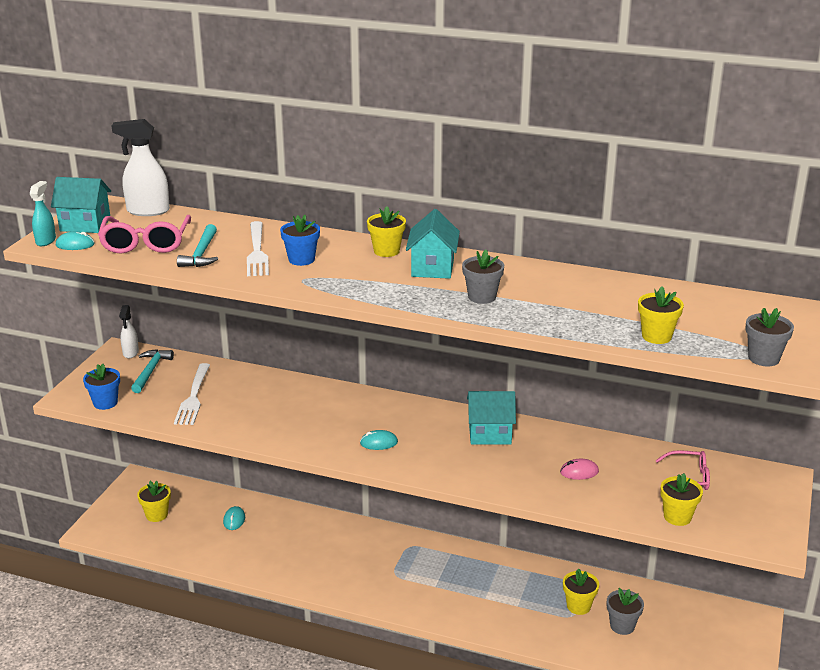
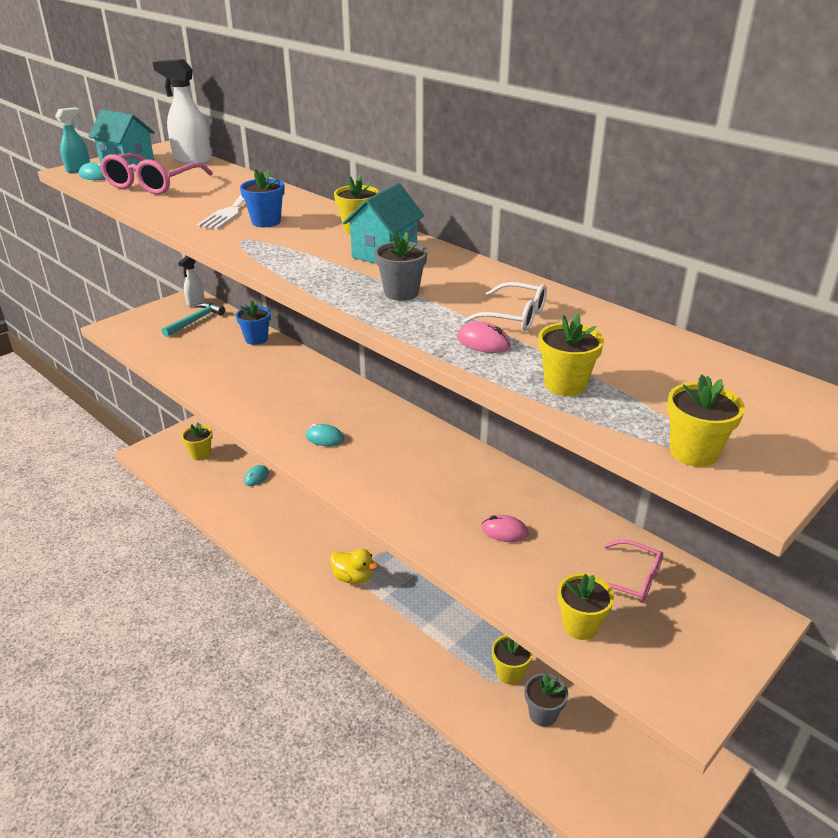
camera: 25 degrees right, 5 degrees up
blue flower pot [83,364,120,410] -> blue flower pot moved to [236,301,271,345]
white fork [174,363,210,425] -> none
turquoise hammer [177,224,218,267] -> none
turquoise house [467,391,516,445] -> none
grey flower pot [745,308,794,366] -> yellow flower pot [667,374,745,467]
none -> yellow duck [330,549,378,584]
none -> pink mouse [457,321,511,353]
none -> white glasses [462,282,547,331]

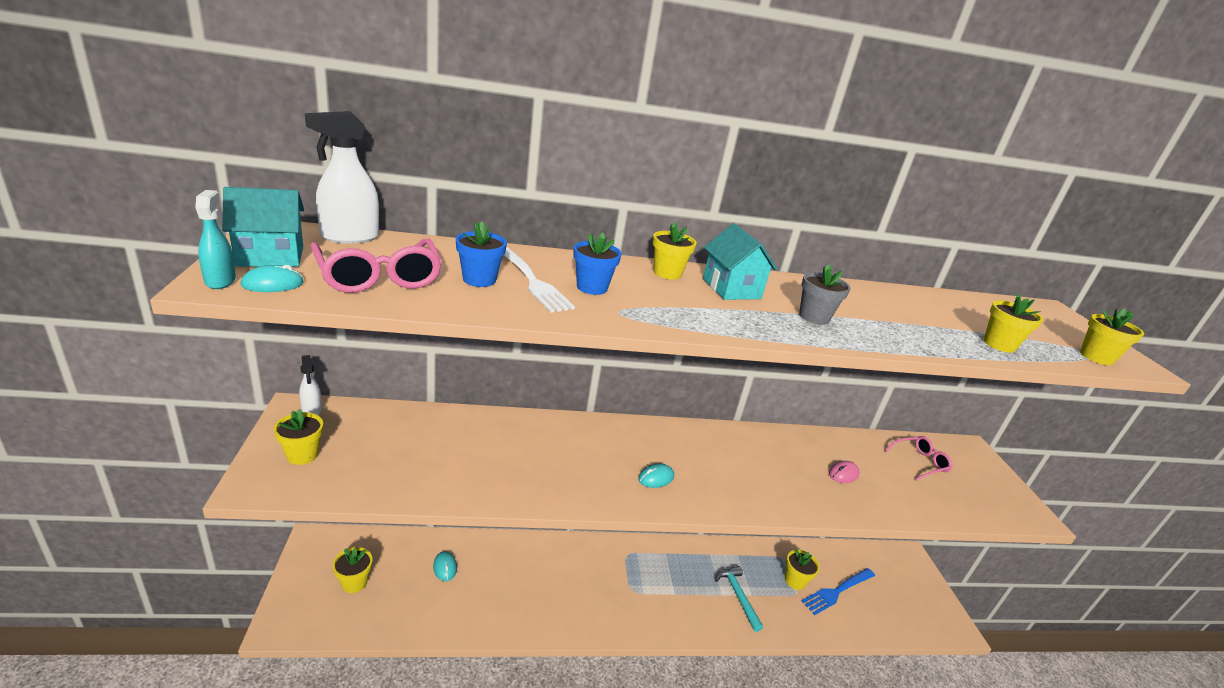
camera: 55 degrees left, 5 degrees down
turquoise hammer [162,302,225,337] -> turquoise hammer moved to [715,566,763,632]
blue flower pot [236,301,271,345] -> blue flower pot moved to [456,221,507,287]
yellow duck [330,549,378,584] -> none
pink mouse [457,321,511,353] -> none
white glasses [462,282,547,331] -> none
grey flower pot [525,673,568,727] -> blue fork [802,568,875,615]
yellow flower pot [558,574,614,640] -> yellow flower pot moved to [274,409,323,465]

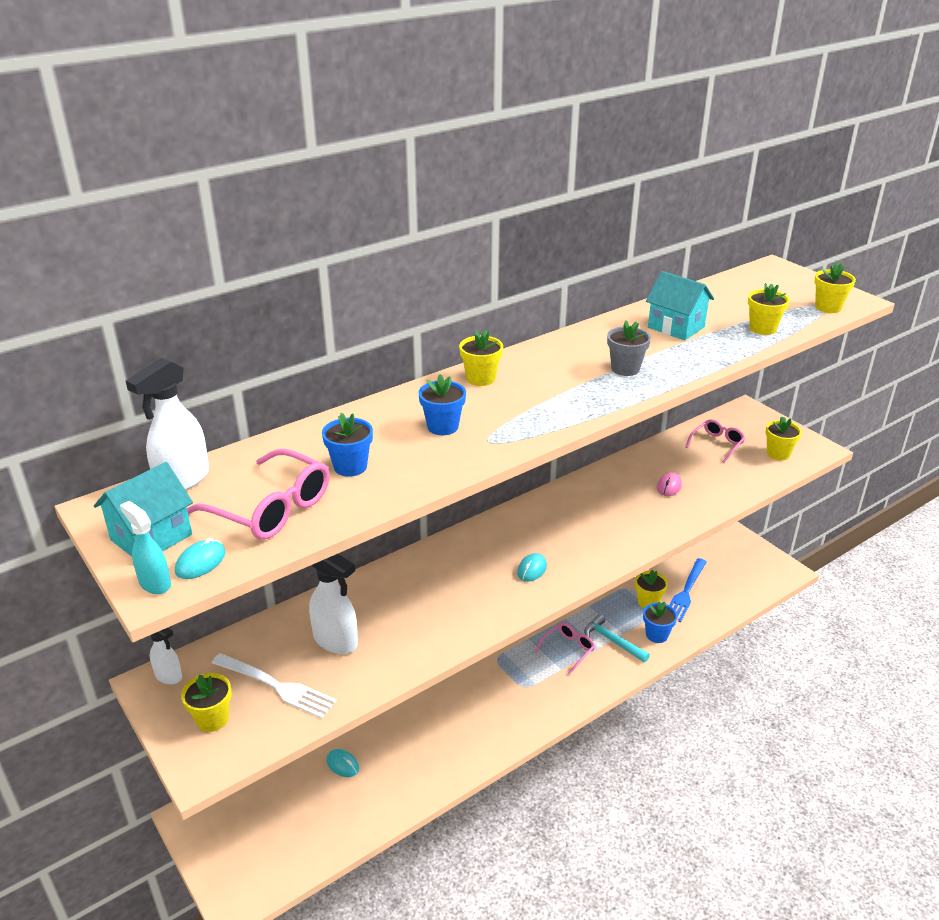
camera: 25 degrees left, 5 degrees up
yellow flower pot [332,547,372,593] -> yellow flower pot moved to [766,416,802,460]
white fork [503,246,575,313] -> white fork moved to [212,653,336,719]
turquoise house [703,224,778,300] -> turquoise house moved to [646,271,714,341]
none -> white spray bottle [309,554,358,654]
none -> pink glasses [535,623,595,675]
none -> blue flower pot [643,602,677,643]

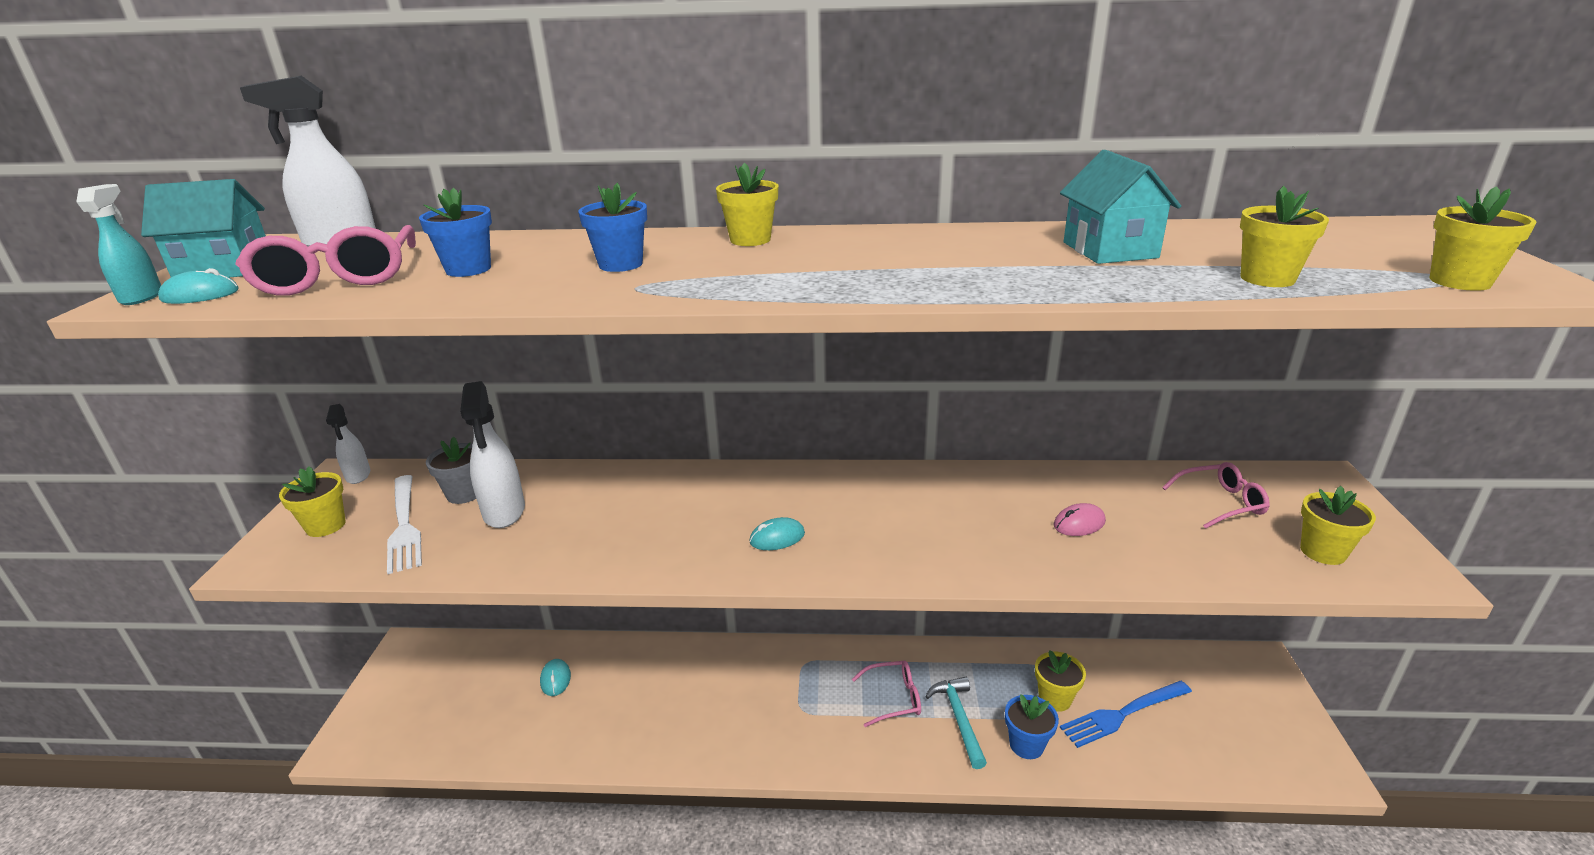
camera: 40 degrees right, 5 degrees down
grey flower pot [607,320,651,376] -> grey flower pot moved to [426,436,476,504]

